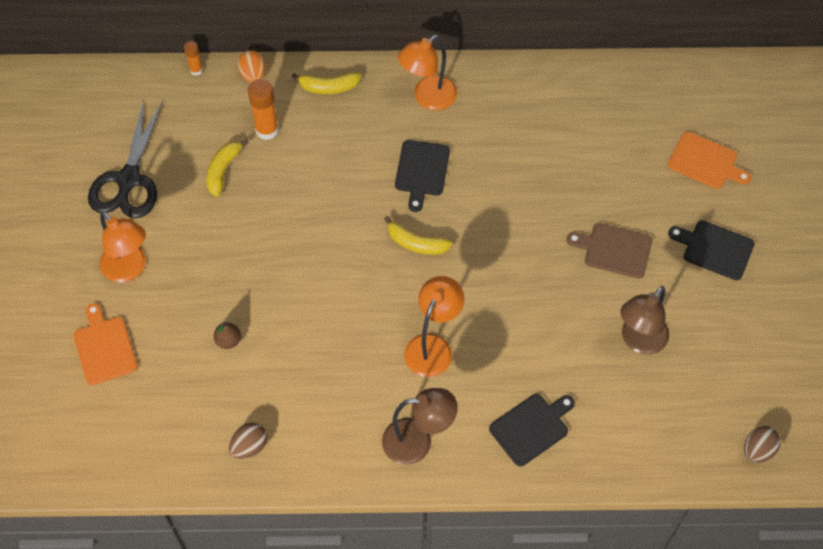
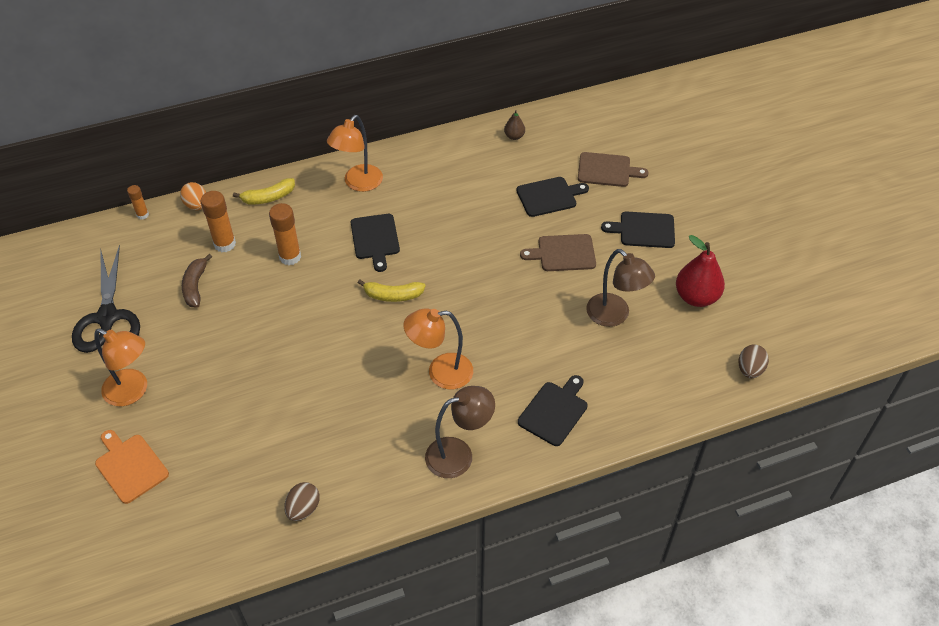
camera: 20 degrees left, 10 degrees down
yellow banana [206,139,249,197] -> brown banana [182,254,212,308]
brown pear [214,322,241,349] -> brown pear moved to [504,110,525,140]
orange lamp [404,276,464,377] -> orange lamp turned 105 degrees counterclockwise [404,308,473,389]
brown lamp [620,286,669,355] -> brown lamp turned 60 degrees counterclockwise [586,249,655,327]
orange cutting board [668,132,751,189] -> brown cutting board [578,152,649,187]
none -> orange glue stick [269,203,301,265]
none -> black cutting board [516,177,589,217]
none -> red pear [676,235,725,307]

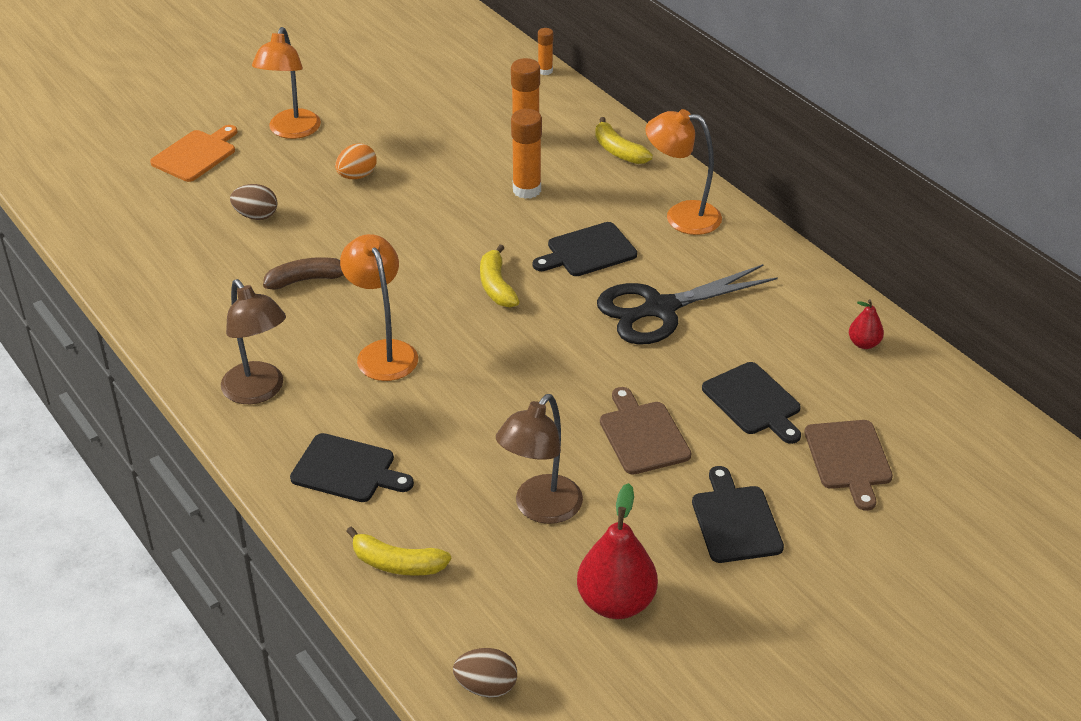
camera: 75 degrees right, 10 degrees down
black scissors [72,245,140,353] -> black scissors moved to [597,264,778,344]
orange egg [180,182,206,210] -> orange egg moved to [335,143,377,179]
brown banana [182,254,212,308] -> brown banana moved to [263,257,344,290]
brown egg [284,482,320,521] -> brown egg moved to [230,184,277,220]
brown pear [504,110,525,140] -> red pear [849,300,884,349]
none -> yellow banana [346,527,451,576]

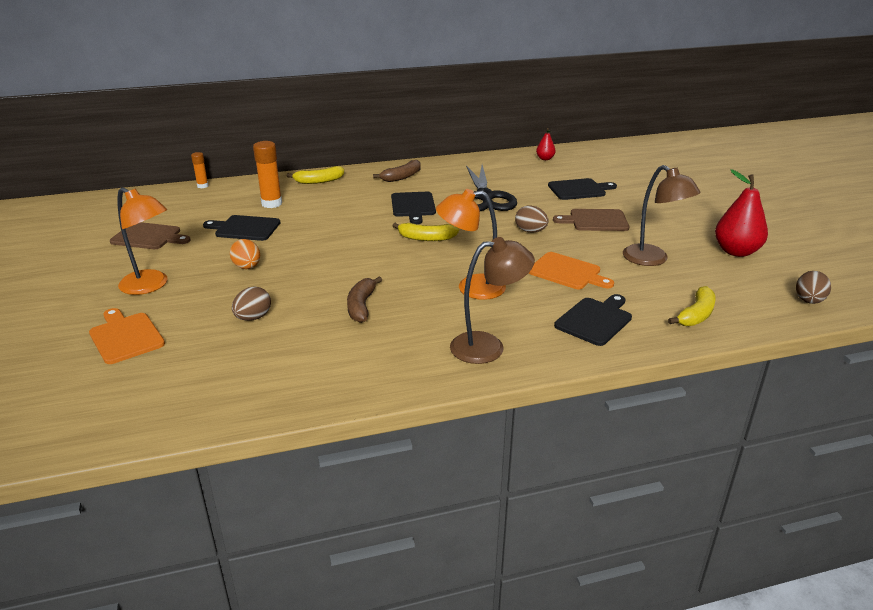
camera: 70 degrees left, 10 degrees down
orange glue stick [511,109,542,199] -> none
orange lamp [645,109,722,235] -> brown banana [373,160,421,182]
black cutting board [692,466,784,563] -> black cutting board moved to [203,215,280,241]
brown cutting board [804,420,893,511] -> brown cutting board moved to [110,222,191,249]
none -> brown egg [515,205,549,232]
none -> orange cutting board [529,252,614,289]

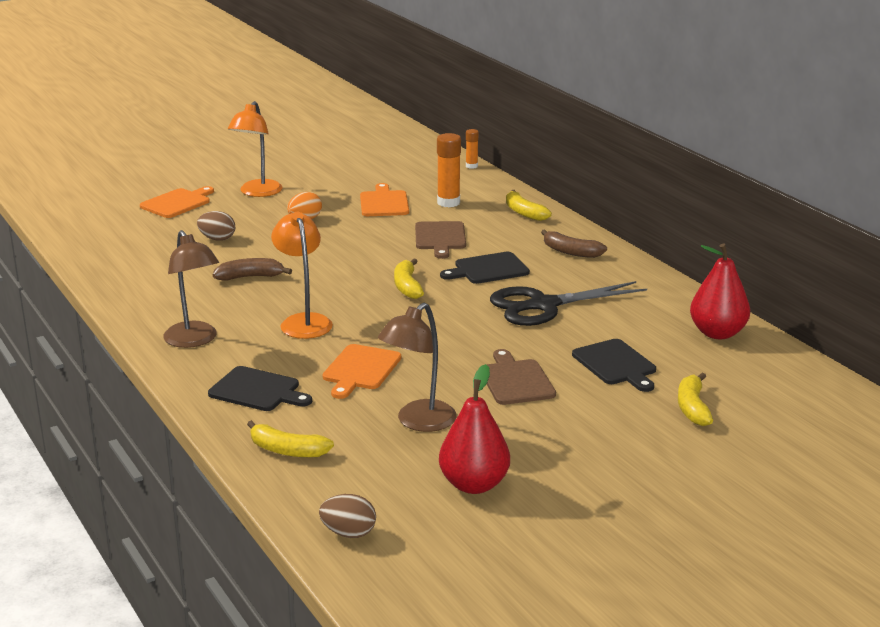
camera: 75 degrees right, 5 degrees down
brown cutting board [110,222,191,249] -> brown cutting board moved to [415,221,466,259]
black cutting board [203,215,280,241] -> orange cutting board [360,183,409,216]
brown egg [515,205,549,232] -> none
red pear [536,128,556,160] -> red pear [690,243,750,339], size x1.96
none -> yellow banana [678,373,713,426]

